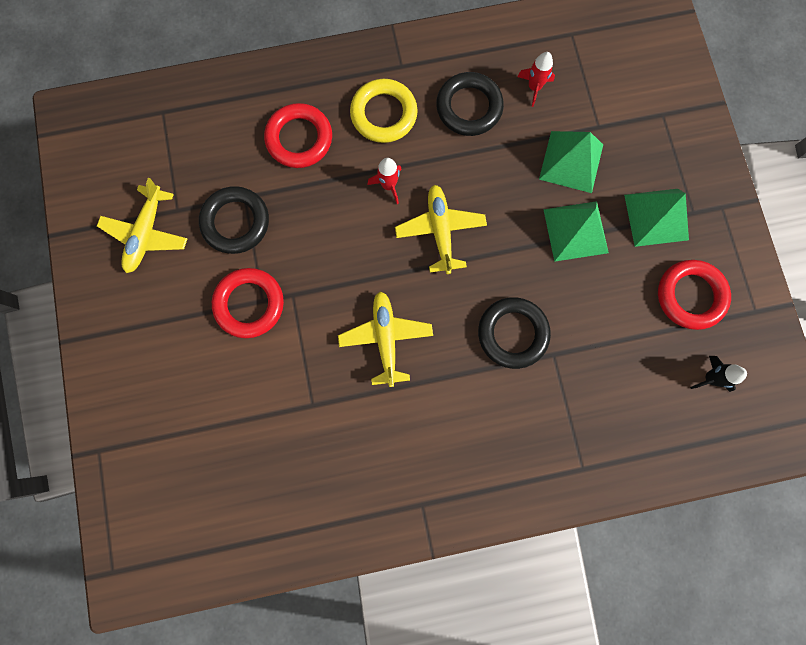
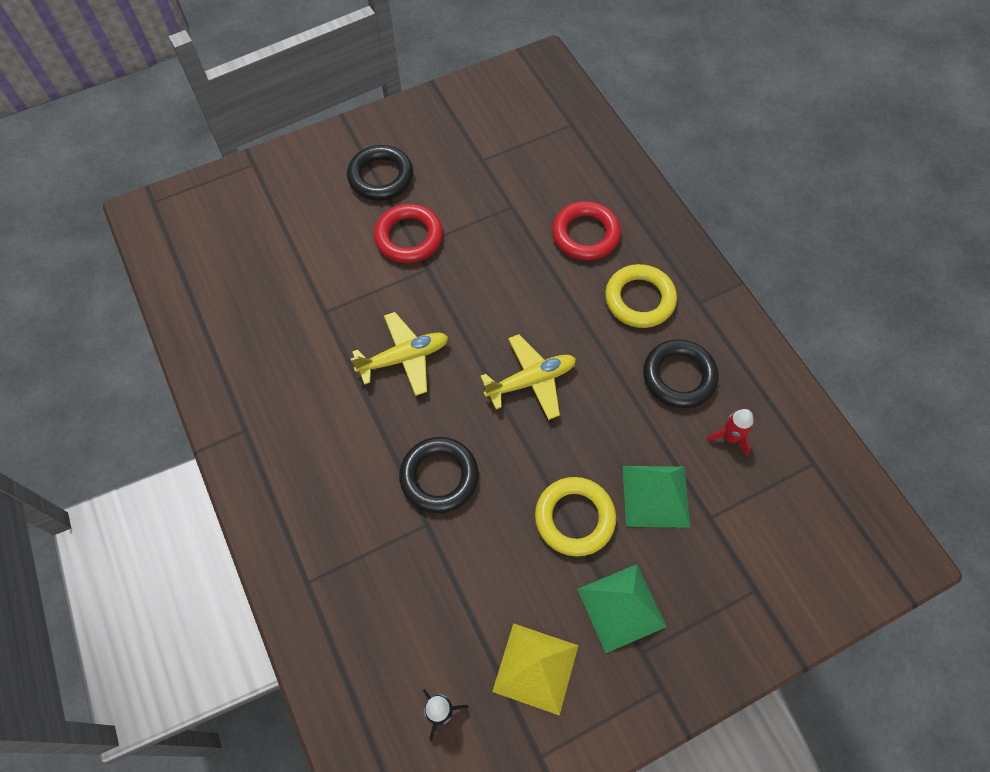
camera: 75 degrees right, 15 degrees down
yellow plane [97,178,187,273] -> none
black ring [199,186,269,254] -> black ring moved to [347,145,413,201]
red rocket [367,158,402,204] -> none
green pyramid [543,201,609,262] -> yellow ring [535,477,616,557]
red ring [658,260,731,330] -> yellow pyramid [492,623,579,716]

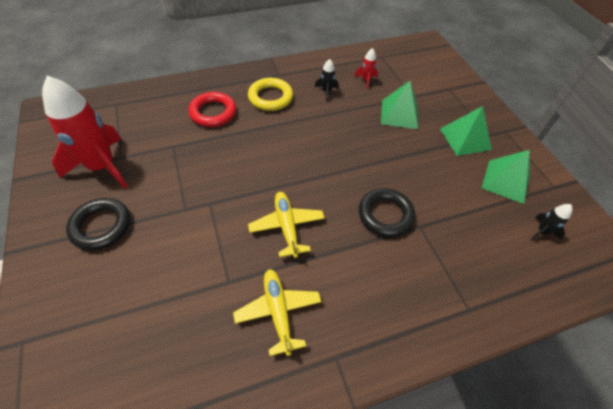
camera: 85 degrees left, 10 degrees down
red ring [374,204,443,263] -> none
yellow plane [480,334,576,420] -> yellow plane moved to [233,269,321,356]
yellow pyramid [492,623,579,716] -> green pyramid [482,150,530,204]
yellow ring [535,477,616,557] -> none
black ring [643,339,719,408] -> black rocket [315,59,339,101]
none -> red rocket [42,76,128,188]

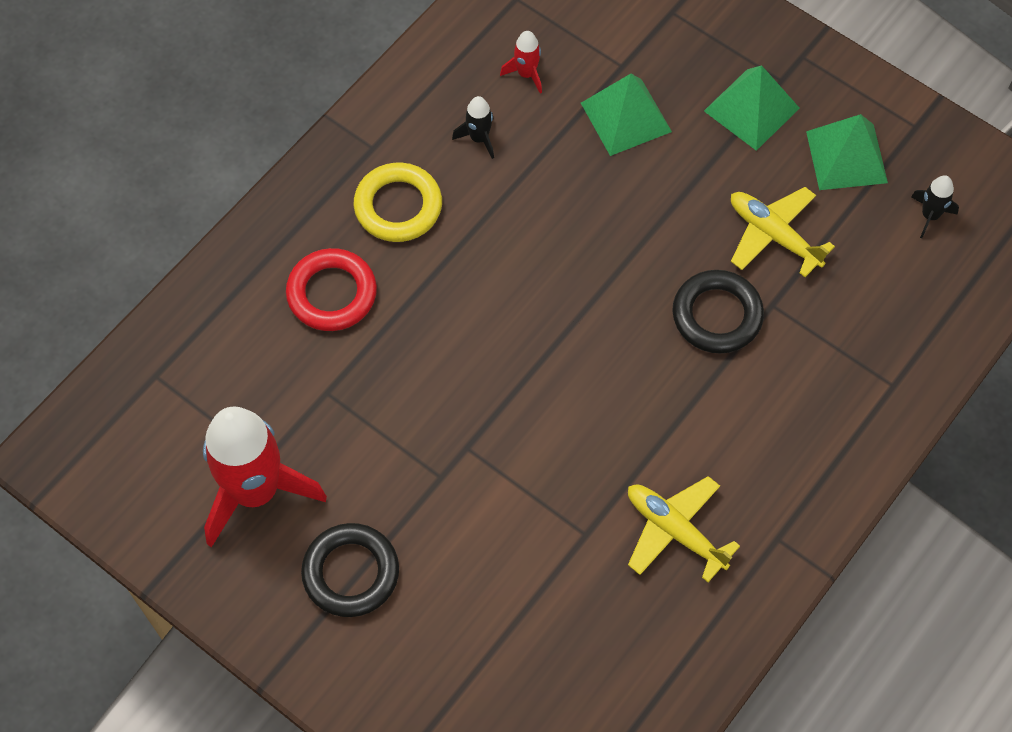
camera: 30 degrees left, 10 degrees up
yellow plane [248,192,325,258] -> yellow plane moved to [731,187,835,277]

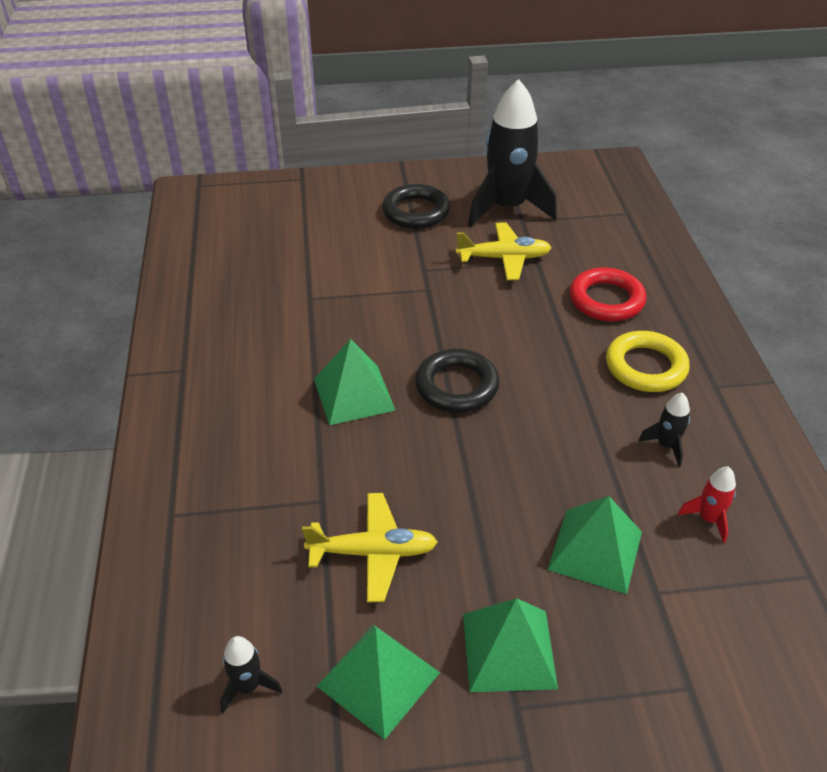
camera: 135 degrees right, 20 degrees down
red rocket [203,407,327,547] -> black rocket [468,79,557,227]
yellow plane [628,476,740,582] -> yellow plane moved to [456,222,552,280]
black ring [672,270,764,354] -> black ring moved to [415,349,499,413]
none -> green pyramid [314,339,396,425]

